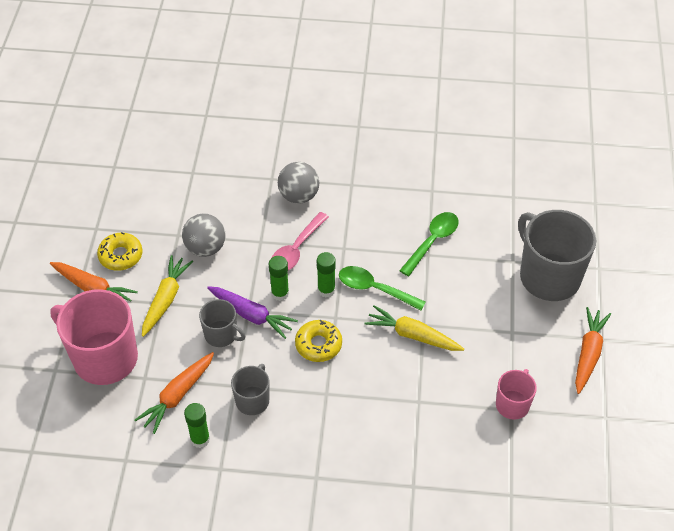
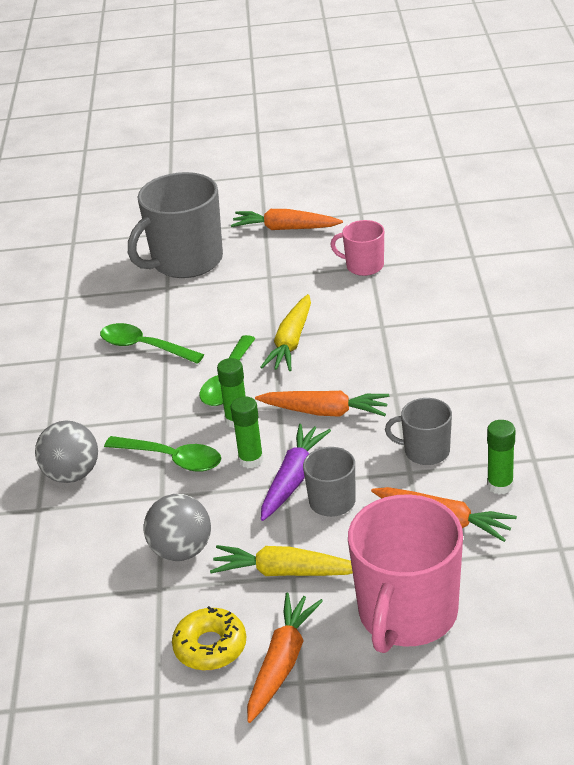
camera: 95 degrees left, 15 degrees down
pink spoon [271,212,329,271] -> green spoon [104,436,221,472]
yellow donut [295,320,342,362] -> orange carrot [255,391,389,417]

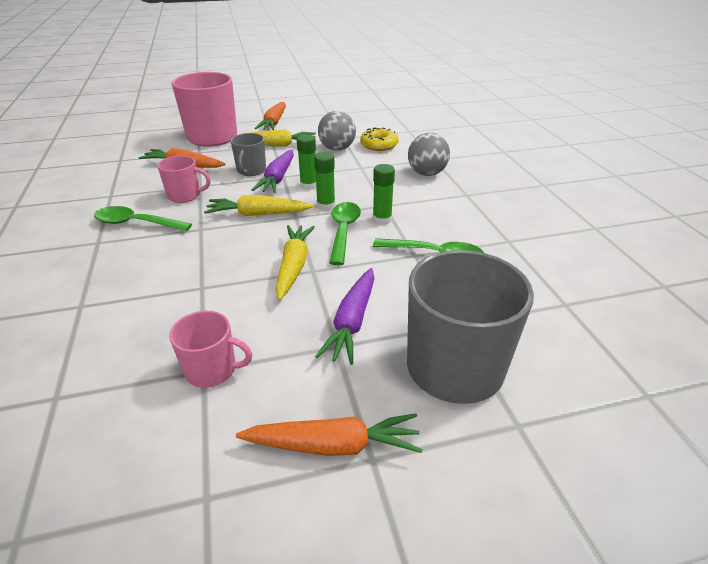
camera: 165 degrees right, 0 degrees up
green spoon [104,436,221,472] -> green spoon moved to [94,206,192,232]
yellow donut [172,606,246,670] -> yellow donut moved to [360,127,399,151]
orange carrot [255,391,389,417] -> yellow carrot [204,195,313,216]
grey mug [385,398,452,465] -> pink mug [157,155,211,203]
green glue stick [487,420,515,495] -> green glue stick moved to [373,164,395,225]
none -> purple carrot [315,268,375,365]

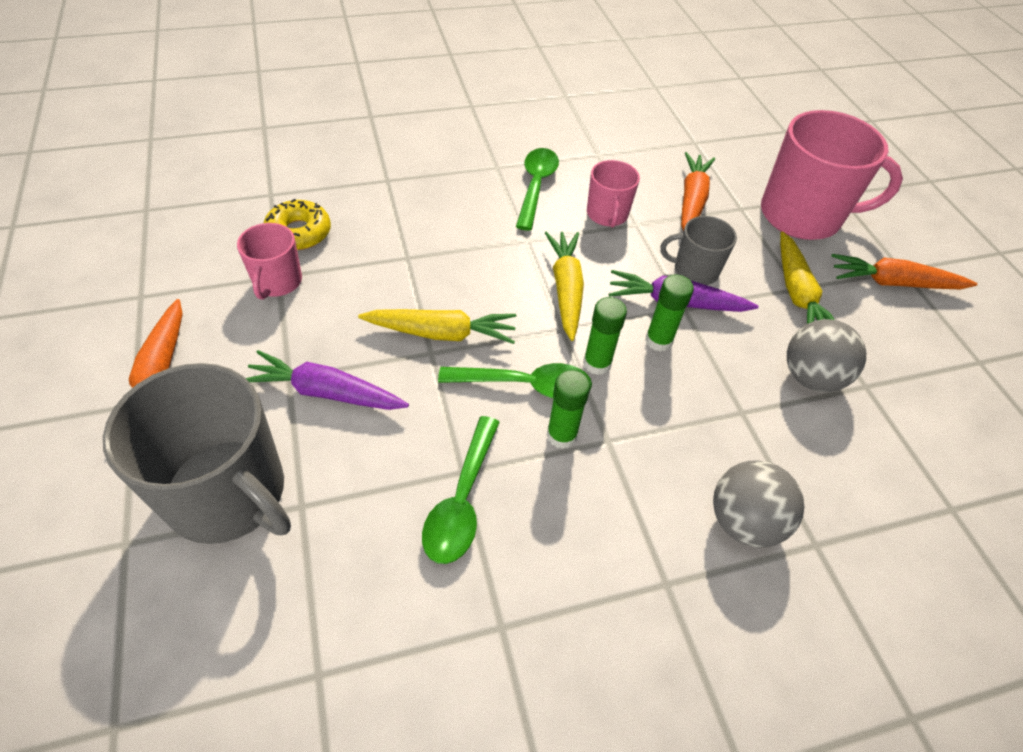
camera: 85 degrees right, 15 degrees up
yellow donut [360,127,399,151] -> yellow donut moved to [264,199,331,250]

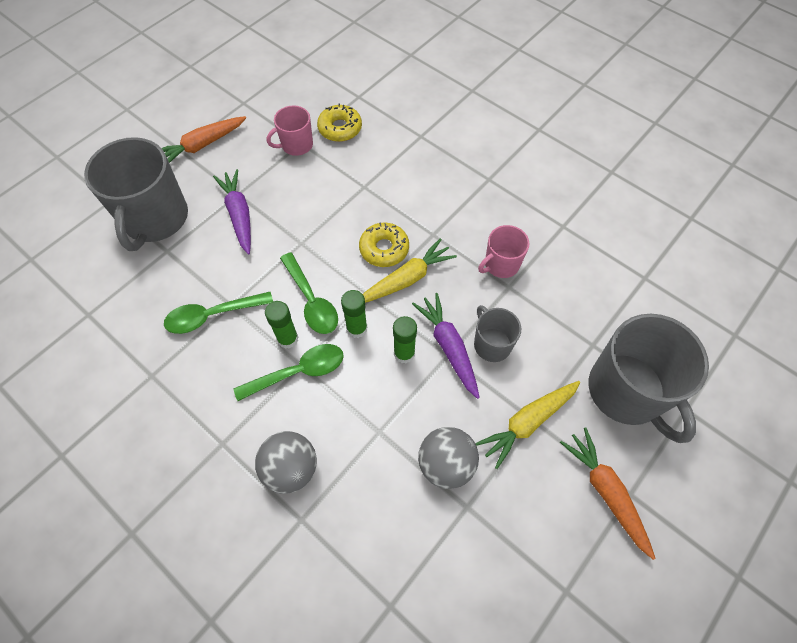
camera: 60 degrees right, 10 degrees up
yellow carrot [358,309,516,344] -> none
green spoon [516,148,559,231] -> green spoon moved to [234,344,344,401]
orange carrot [681,152,715,232] -> none
pink mug [761,110,903,240] -> grey mug [589,314,709,443]
none -> yellow donut [359,222,409,267]

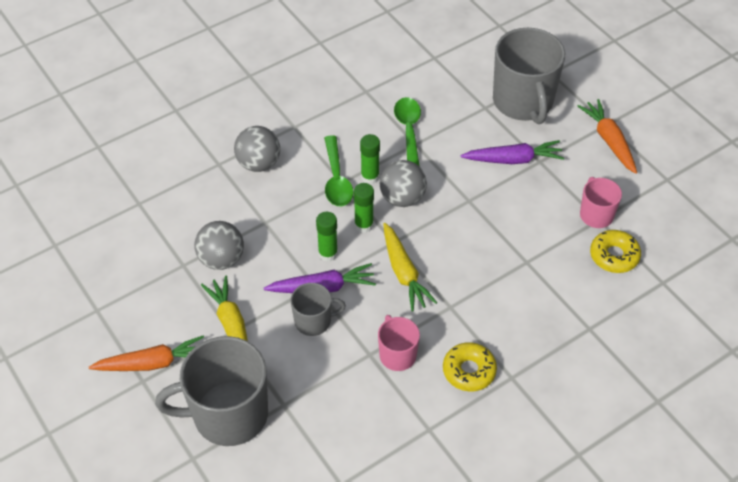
camera: 105 degrees right, 10 degrees down
grey mug [84,137,188,251] -> grey mug turned 120 degrees counterclockwise [493,28,565,124]
green spoon [280,252,338,334] -> grey ball [380,160,427,207]
yellow donut [359,222,409,267] -> yellow donut moved to [443,342,497,391]

